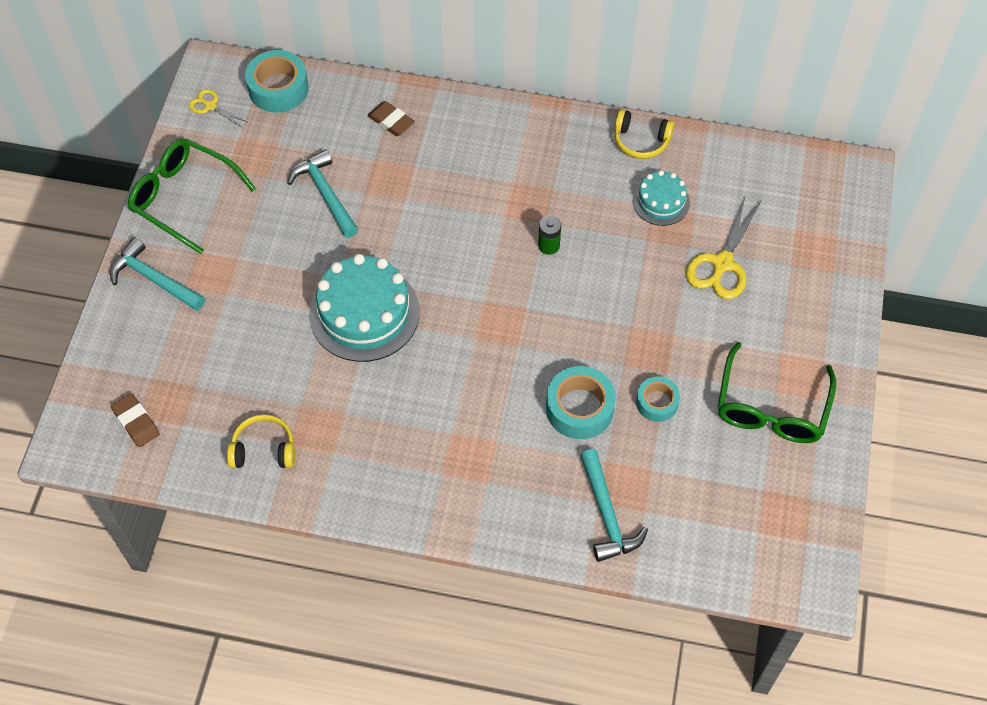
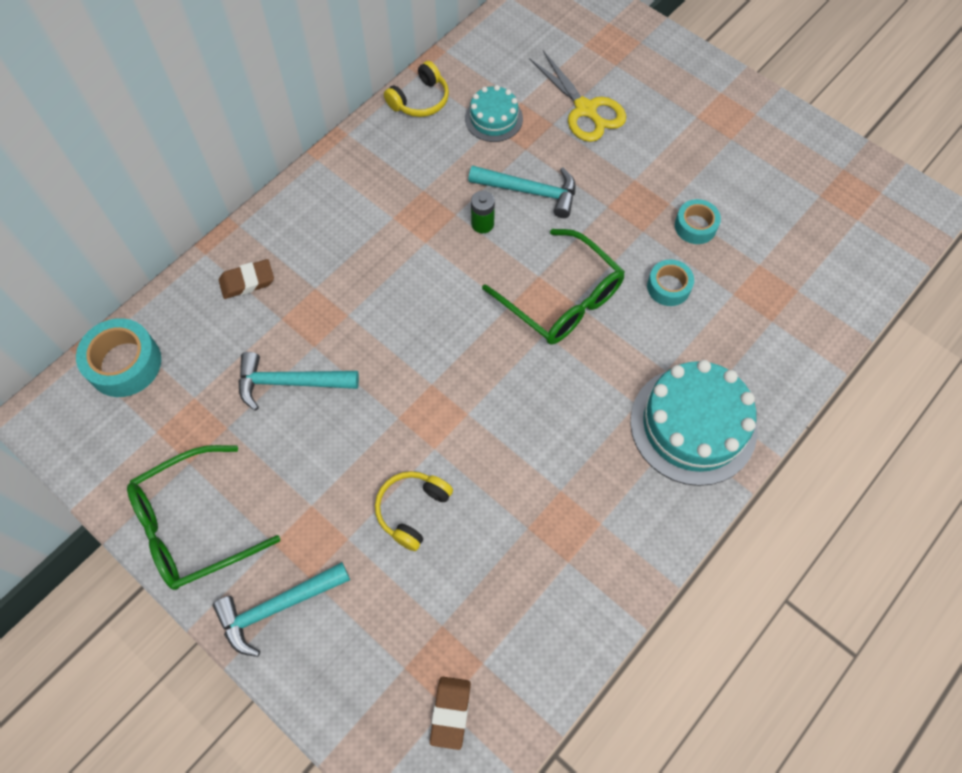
camera: 60 degrees left, 5 degrees up
brown eraser [111,393,160,447] -> brown eraser turned 75 degrees counterclockwise [430,677,471,750]
yellow scissors [189,89,249,128] -> none
yellow headphones [227,414,295,468] -> yellow headphones moved to [375,471,453,551]
turquoise cake [309,254,420,362] -> turquoise cake moved to [630,360,757,486]
turquoise tape [546,366,616,439] -> turquoise tape [647,259,694,306], size x0.62
turquoise hammer [580,449,648,562] -> turquoise hammer moved to [468,165,576,218]
green glasses [718,342,836,443] -> green glasses moved to [482,229,625,345]

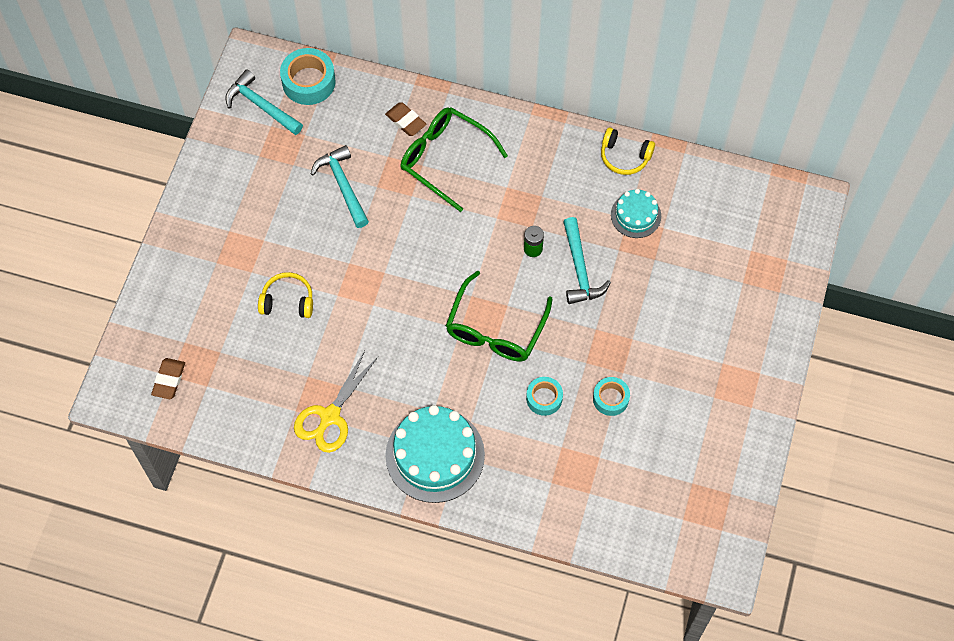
camera: 65 degrees right, 0 degrees up
green glasses [127,445,280,590] -> green glasses moved to [401,107,508,212]
turquoise hammer [212,562,350,657] -> turquoise hammer moved to [225,69,303,135]
brown eraser [430,677,471,750] -> brown eraser turned 60 degrees counterclockwise [151,358,185,399]
yellow scissors [529,51,626,142] -> yellow scissors moved to [294,351,378,453]

